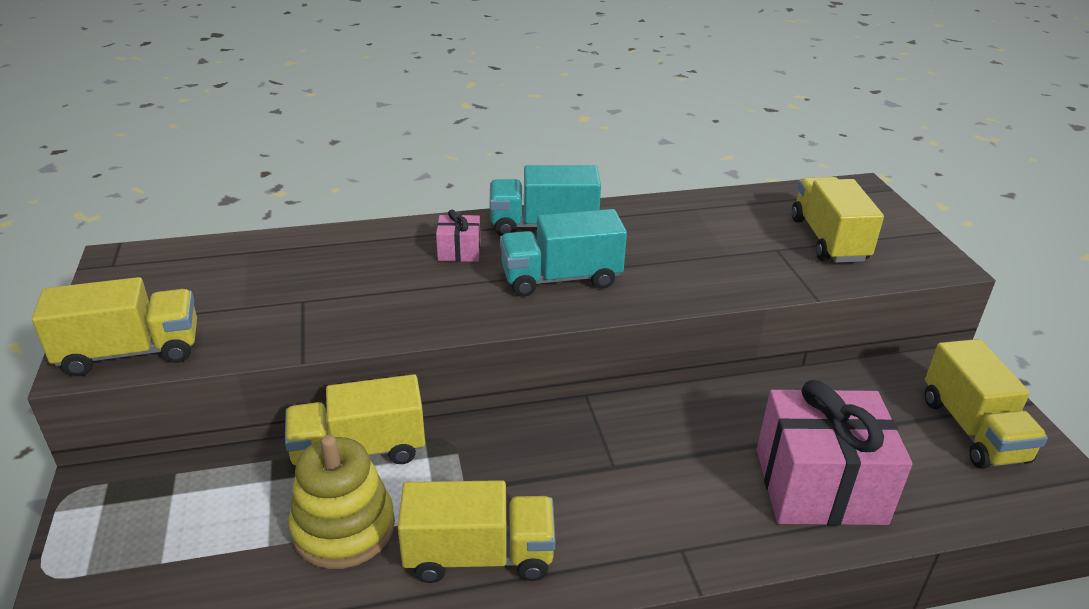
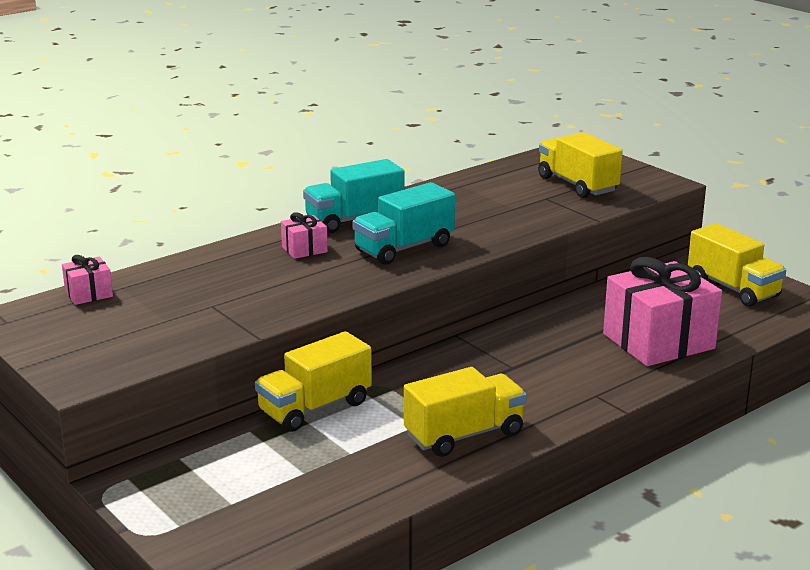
camera: 25 degrees left, 10 degrees down
yellow truck [32,277,197,376] -> none
yellow stacking toy [288,435,395,569] -> none
none -> pink gift [62,255,113,305]

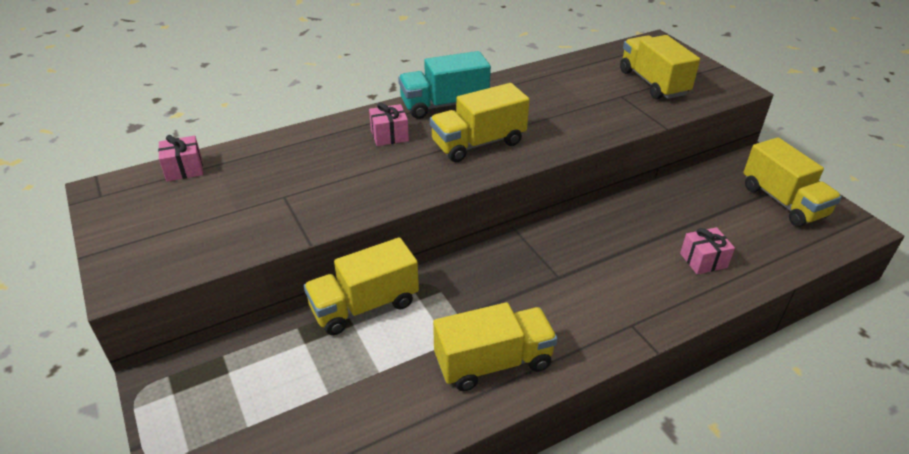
camera: 10 degrees right, 15 degrees up
turquoise truck [352,182,455,265] -> yellow truck [430,83,530,162]
pink gift [603,257,722,366] -> pink gift [680,227,735,274], size x0.45

